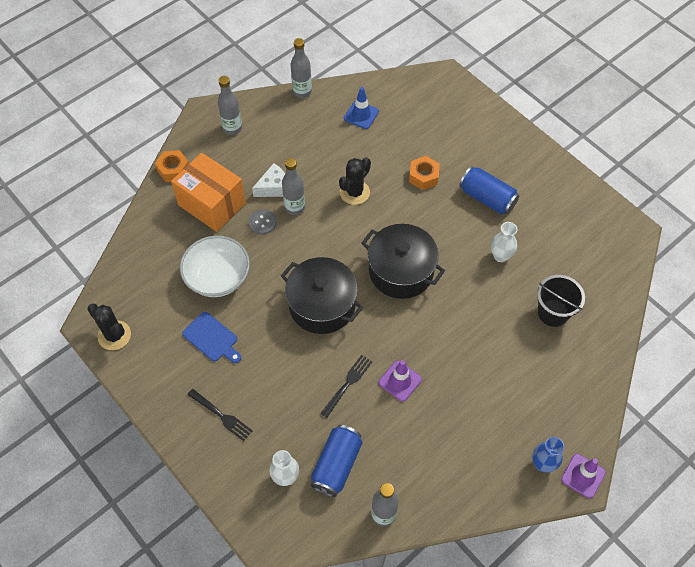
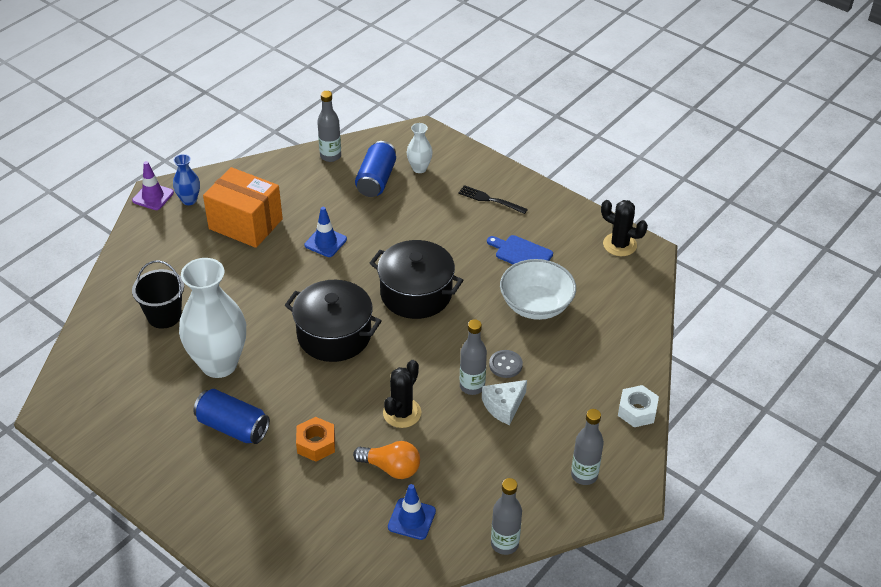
camera: 170 degrees right, 15 degrees down
orange nut [155,150,189,182] -> white nut [618,385,659,427]
orange box [171,153,246,232] -> orange box moved to [203,167,283,248]
black fork [320,355,372,418] -> none
purple traffic cone [379,360,422,401] -> blue traffic cone [305,207,347,257]
white vase [491,222,517,262] -> white vase [179,258,246,378], size x2.15
none -> orange light bulb [353,441,420,479]

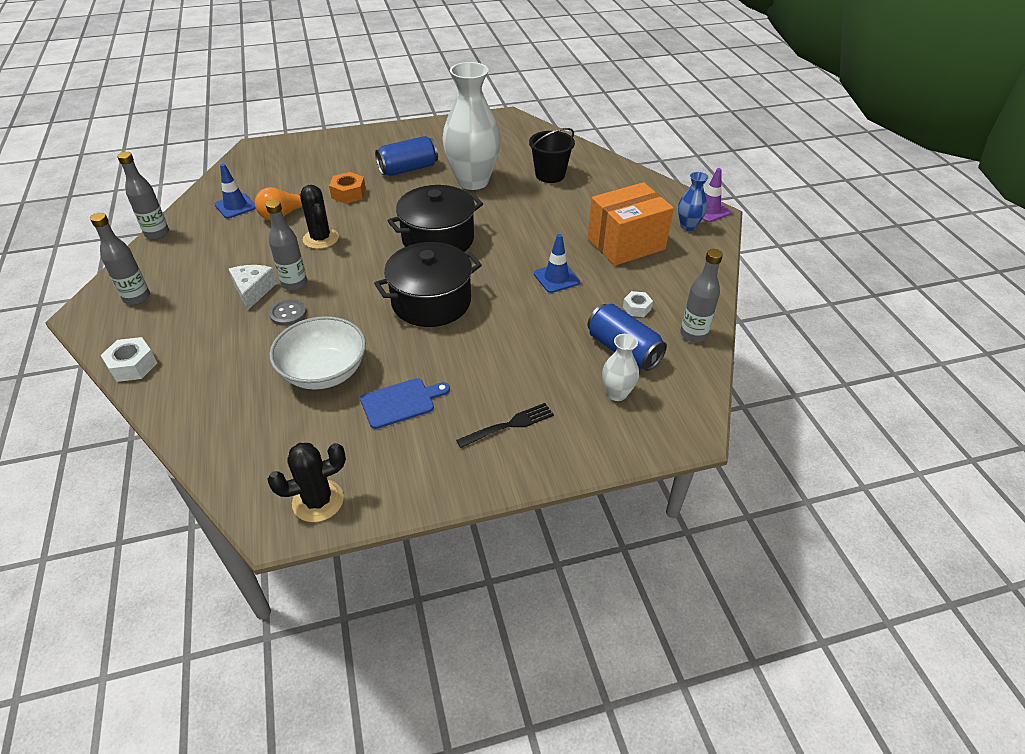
camera: 125 degrees right, 0 degrees up
none -> white nut [623,291,653,317]

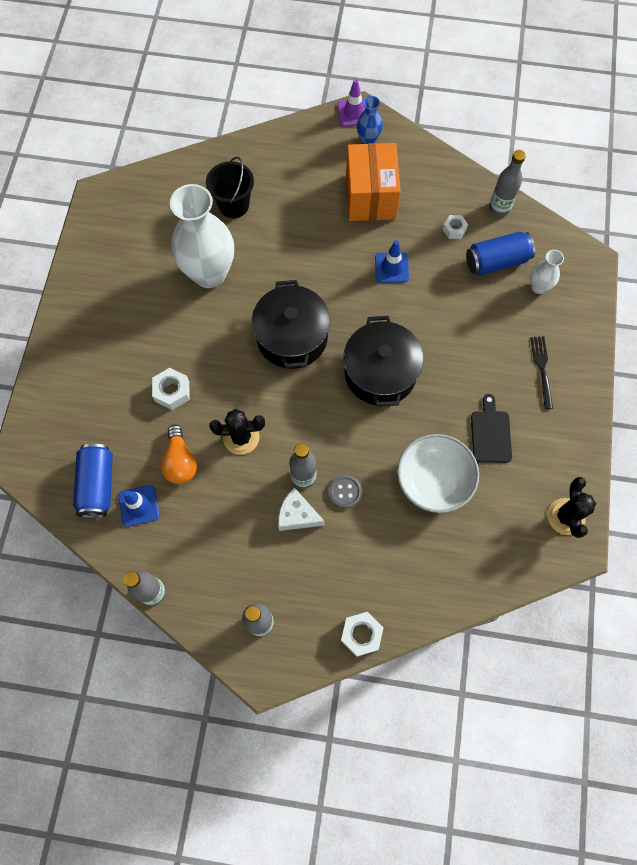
camera: 65 degrees left, 25 degrees up
orange nut [329,172,366,204] -> white nut [152,368,189,410]
blue cutting board [360,378,450,429] -> black cutting board [471,394,512,463]
blue can [375,136,438,176] -> blue can moved to [73,444,113,518]

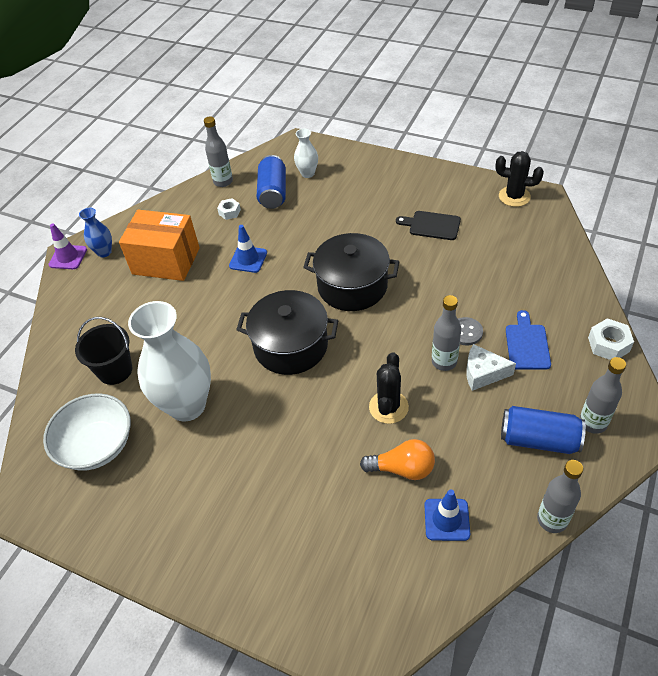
camera: 70 degrees left, 20 degrees down
blue can [73,444,113,518] -> blue can moved to [501,406,586,454]
white nut [152,368,189,410] -> none
white cheese [278,487,325,531] -> white cheese turned 60 degrees clockwise [466,344,516,391]
white bowl [397,434,479,513] -> white bowl moved to [43,393,131,471]
black fork [530,336,553,409] -> none
none -> blue cutting board [506,310,551,370]

